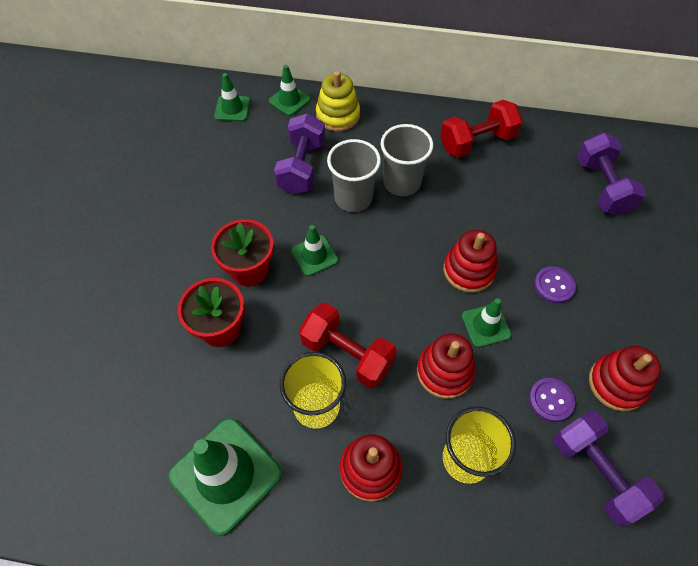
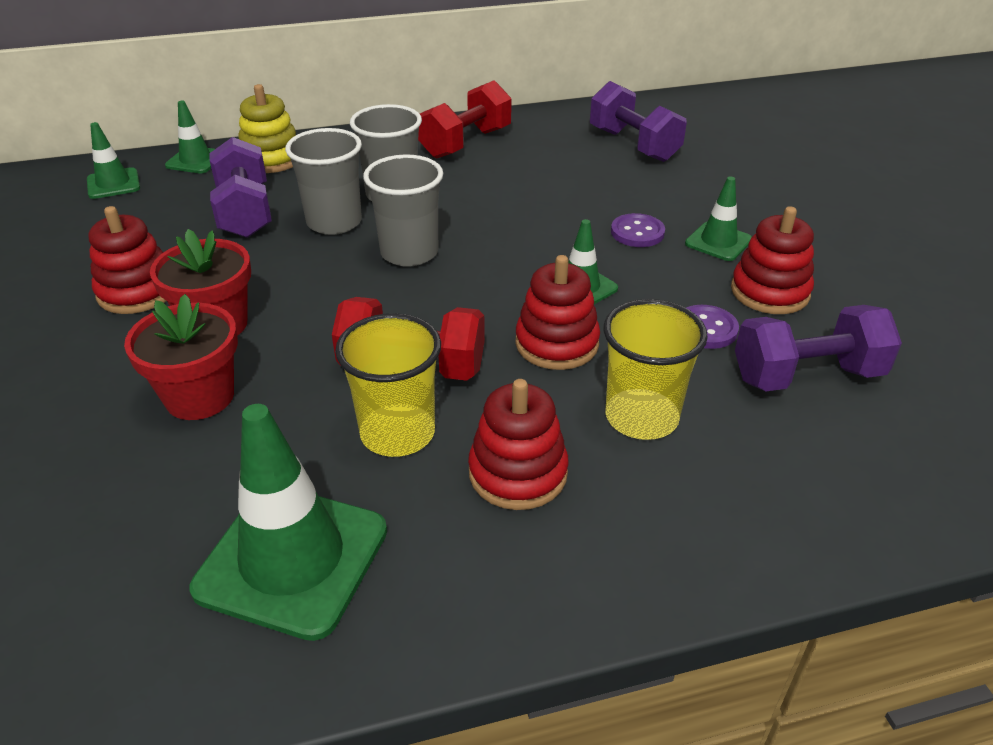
camera: 25 degrees left, 20 degrees down
green traffic cone [291,225,338,276] -> green traffic cone moved to [685,176,752,261]
red stacking toy [444,229,497,293] -> red stacking toy moved to [88,206,166,314]
purple dumbbell [553,411,664,527] -> purple dumbbell turned 45 degrees counterclockwise [735,305,902,391]
none -> grey cup [363,154,443,267]

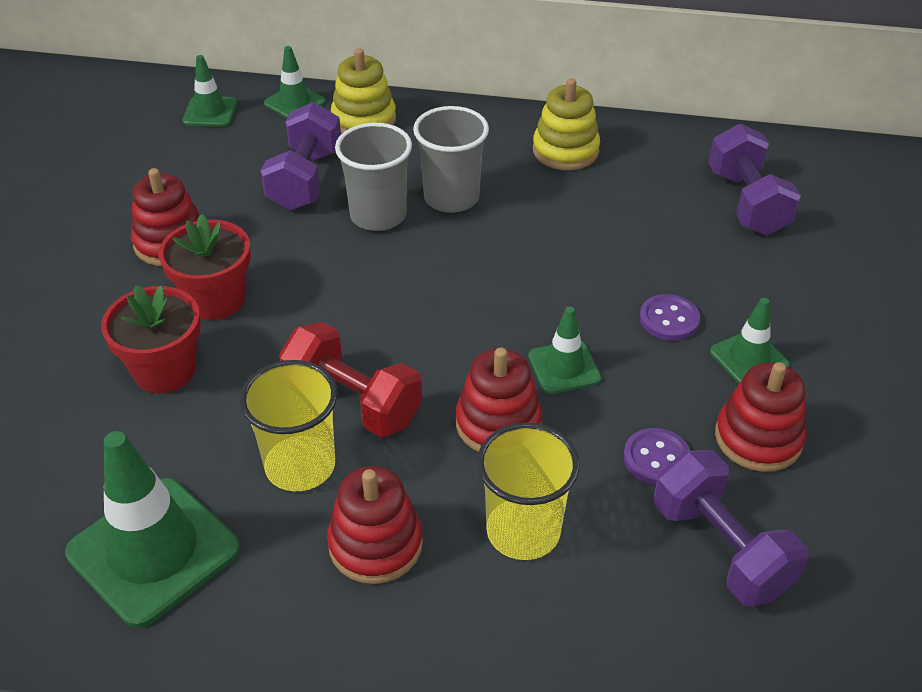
camera: 25 degrees right, 5 degrees up
grey cup [363,154,443,267] -> none
red dumbbell [418,81,512,159] -> yellow stacking toy [533,78,600,170]
purple dumbbell [735,305,902,391] -> purple dumbbell turned 45 degrees clockwise [653,450,808,606]

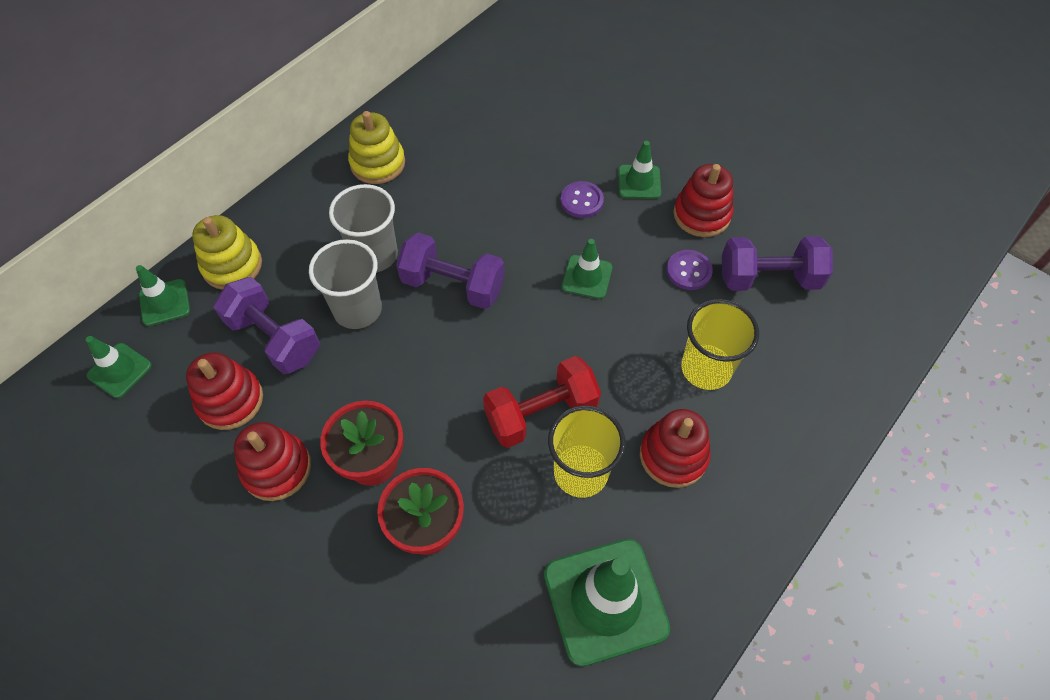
camera: 60 degrees left, 15 degrees up
red stacking toy [456,347,542,452] -> red stacking toy moved to [186,352,263,430]
purple dumbbell [708,124,801,235] -> purple dumbbell moved to [396,233,504,309]

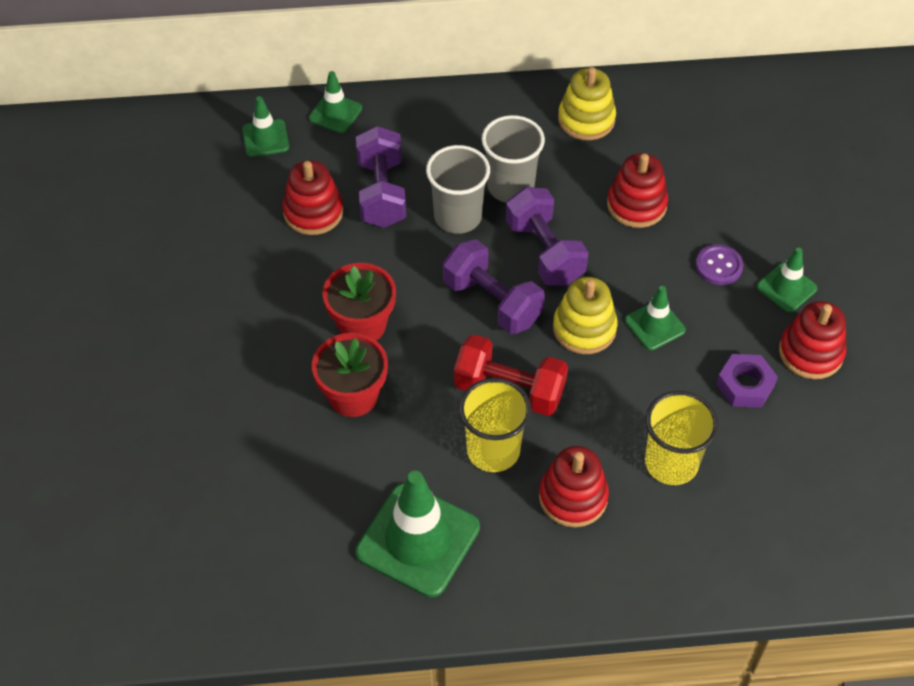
camera: 45 degrees right, 5 degrees down
yellow stacking toy [192,215,262,290] -> yellow stacking toy moved to [553,277,618,354]
red stacking toy [234,422,311,501] -> red stacking toy moved to [607,153,668,228]
purple button [666,250,713,290] -> purple nut [716,354,778,408]
purple dumbbell [722,236,833,291] -> purple dumbbell moved to [443,239,545,334]

